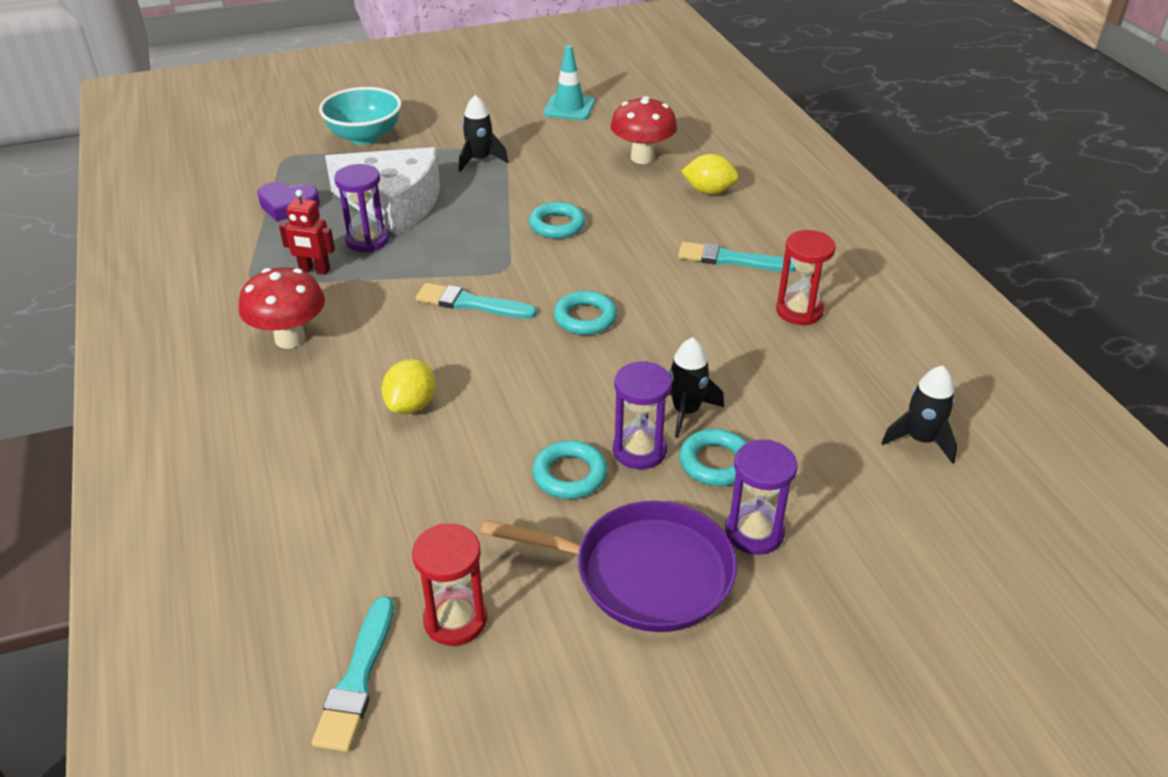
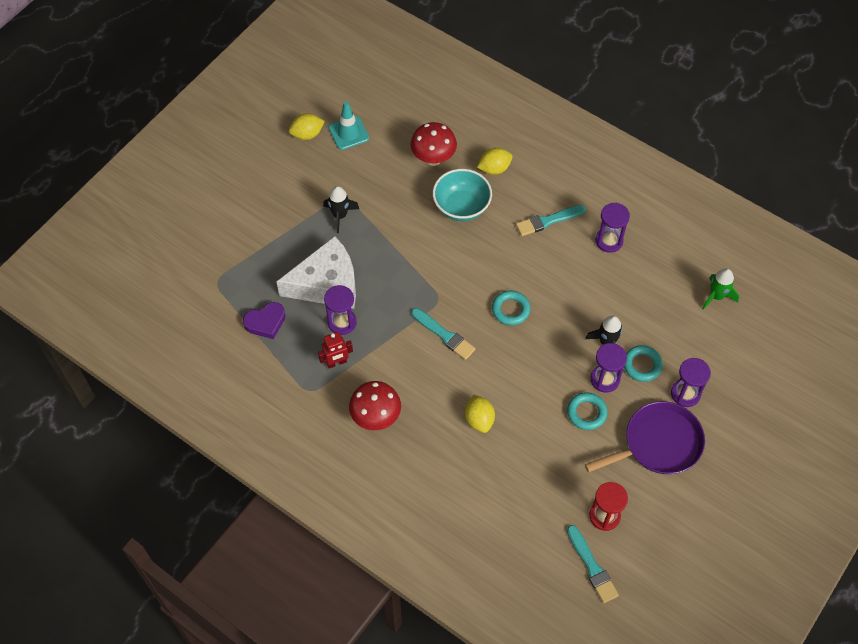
camera: 35 degrees left, 20 degrees up
turquoise bowl [319,87,402,145] -> turquoise bowl moved to [433,169,492,221]
turquoise brush [416,283,537,319] -> turquoise brush turned 120 degrees counterclockwise [411,308,476,360]
turquoise ring [529,202,586,239] -> none
red hourglass [776,230,836,325] -> purple hourglass [595,203,630,253]
black rocket [881,365,957,464] -> green rocket [702,268,739,310]
none -> yellow lemon [289,113,325,140]

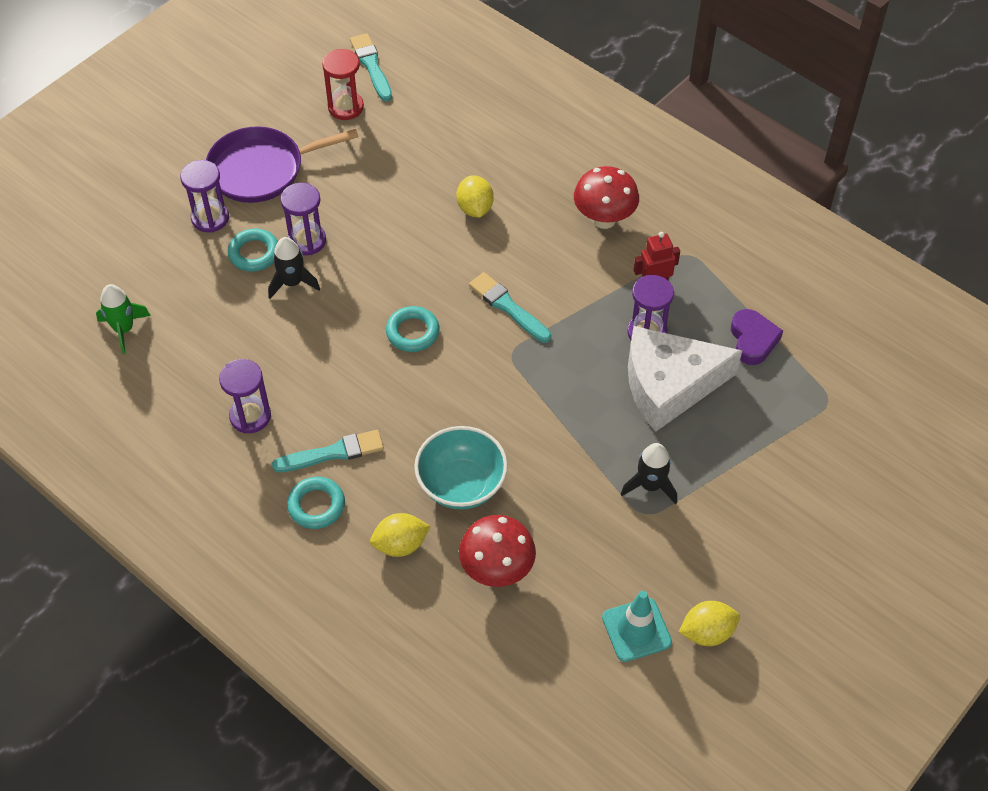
camera: 175 degrees left, 5 degrees down
purple heart [243,302,285,339] -> purple heart turned 105 degrees clockwise [731,309,783,365]
turquoise ring [567,392,608,430] -> turquoise ring moved to [287,477,345,529]

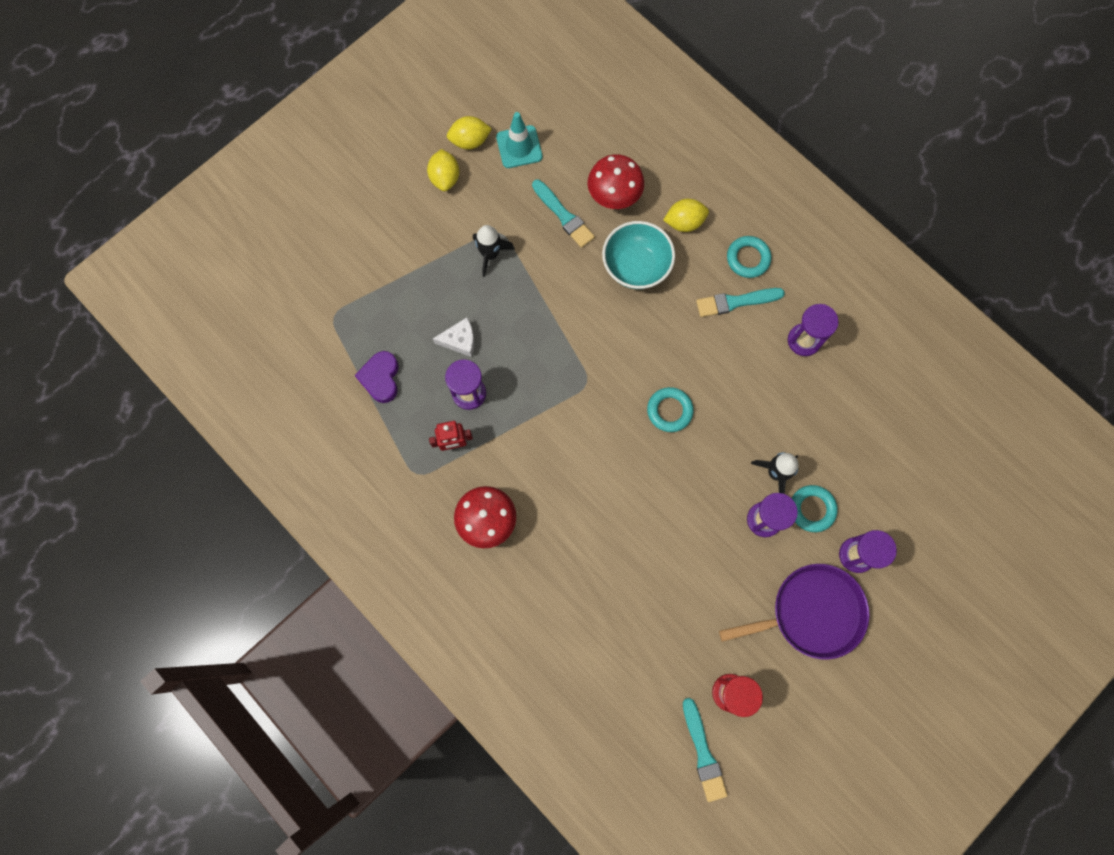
camera: 175 degrees left, 20 degrees up
green rocket [96,284,151,354] -> none
yellow lemon [456,175,494,218] -> yellow lemon moved to [427,149,459,191]
turquoise brush [469,272,551,343] -> turquoise brush moved to [532,180,595,248]
white cheese [628,326,742,432] -> white cheese [433,318,475,357], size x0.44

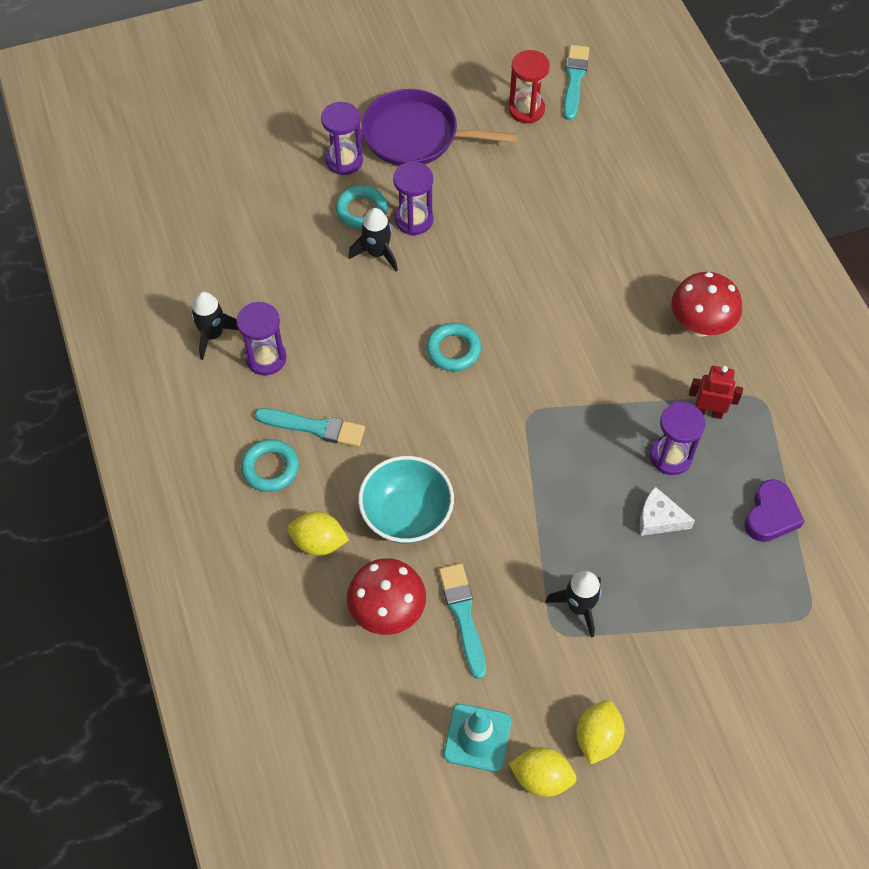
camera: 155 degrees left, 15 degrees down
none -> black rocket [191,291,238,360]

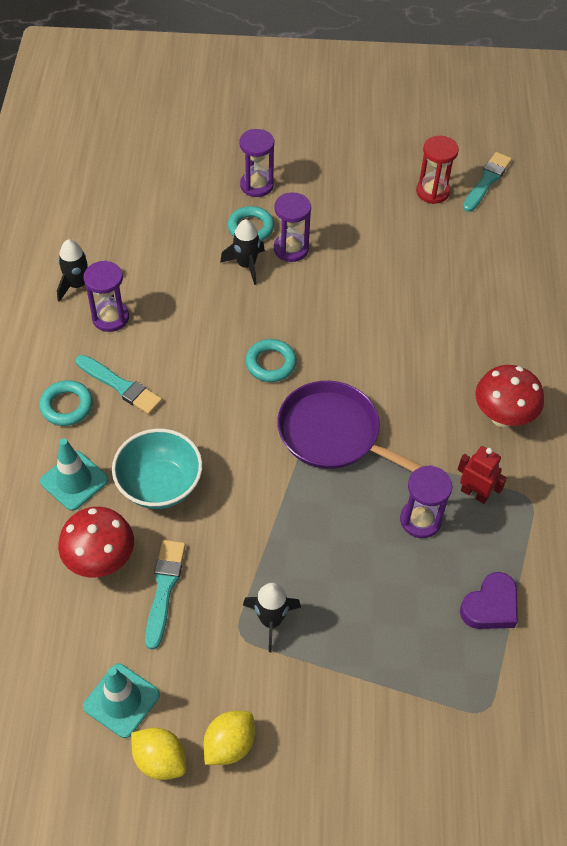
camera: 20 degrees right, 5 degrees down
yellow lemon [288,512,349,556] -> turquoise traffic cone [40,438,108,511]
purple pan [361,89,517,166] -> purple pan moved to [277,381,423,472]
white cheese [640,487,695,536] -> none

